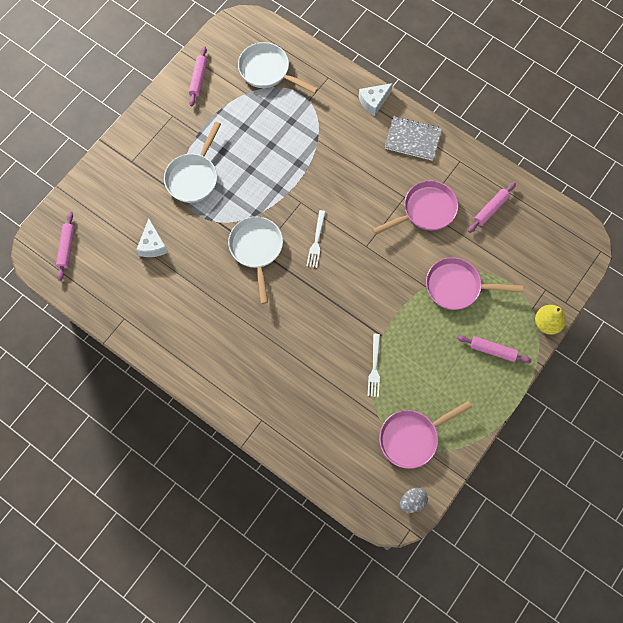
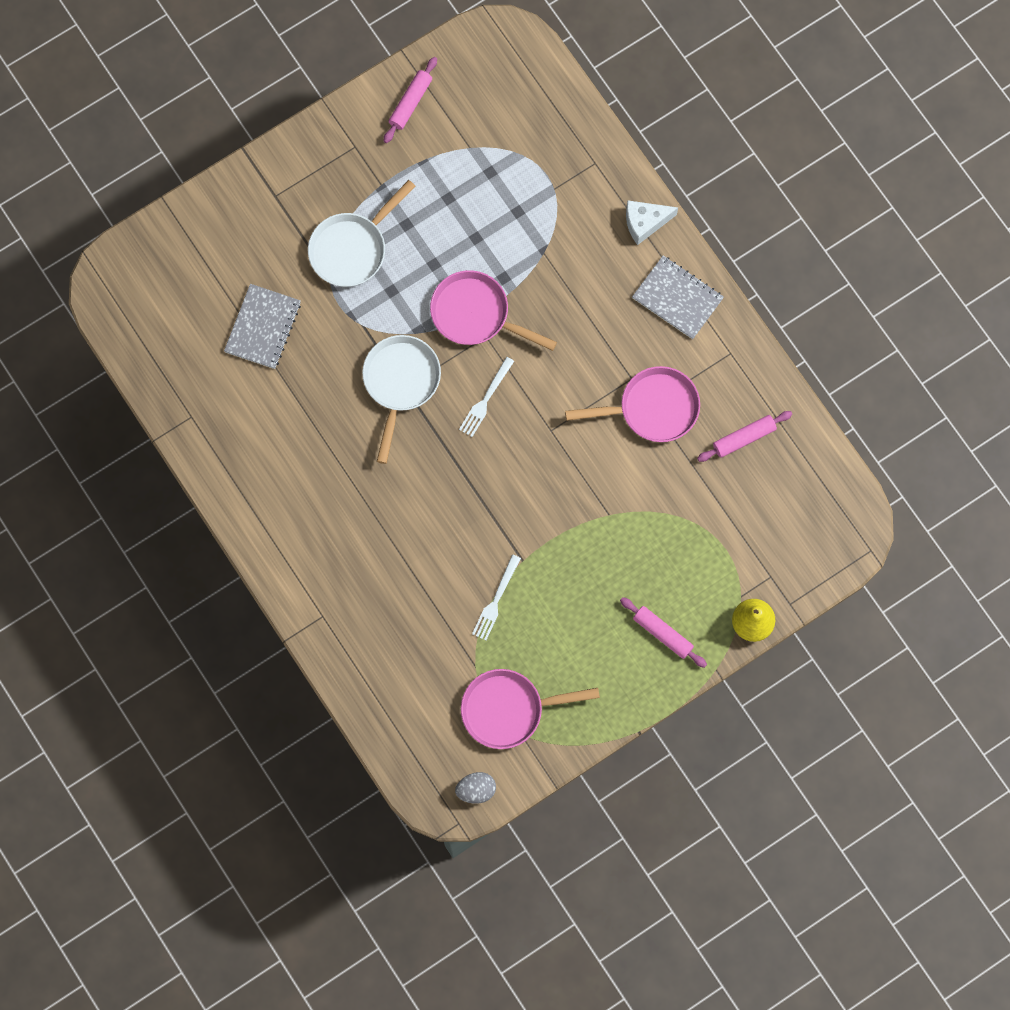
camera: 20 degrees right, 5 degrees up
pink rolling pin [56,212,75,281] -> none
white cheese [136,218,168,257] -> grey notebook [224,284,301,369]
white pan [238,42,318,94] -> none
pink pan [426,257,523,310] -> pink pan moved to [430,270,557,351]

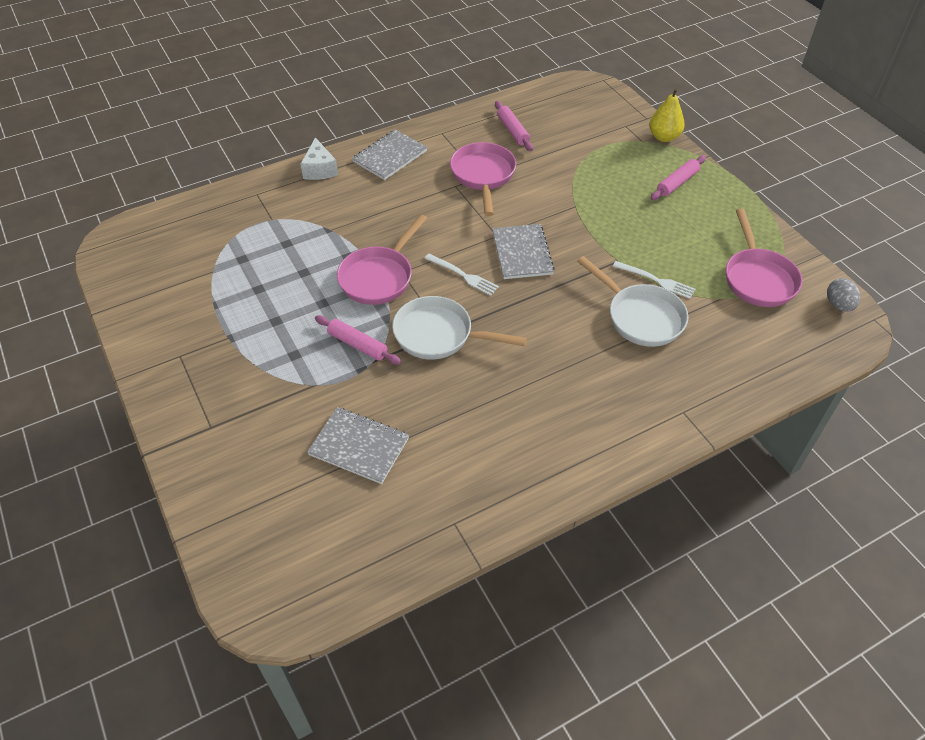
camera: 85 degrees left, 25 degrees down
white pan [308,180,416,287] -> white pan moved to [577,256,688,347]
pink rolling pin [384,57,437,143] -> pink rolling pin moved to [315,315,401,365]
none -> grey notebook [492,224,555,279]

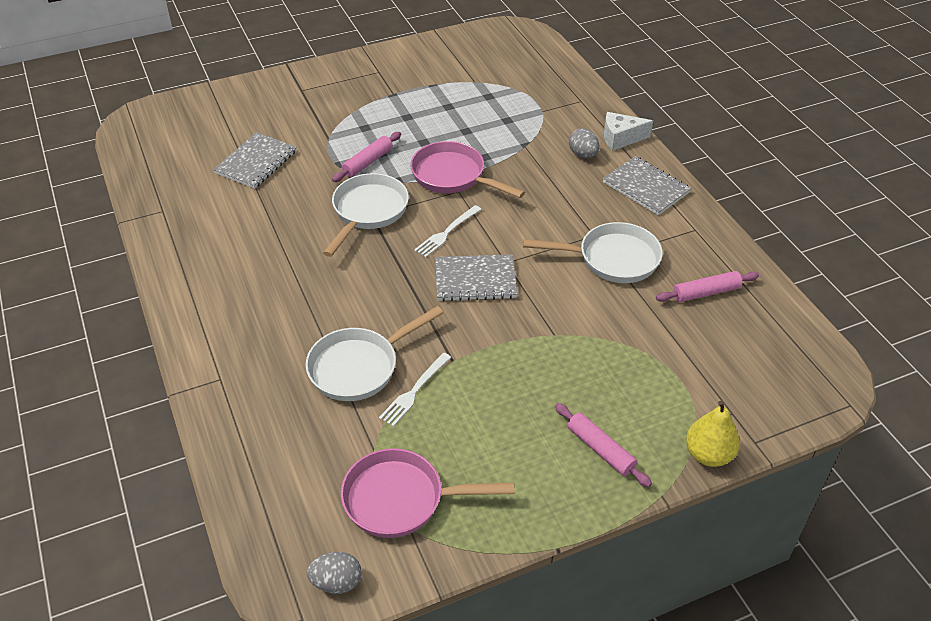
camera: 95 degrees right, 5 degrees down
pink pan [450,142,516,216] -> white pan [523,222,663,283]
none -> grey egg [569,128,599,158]

